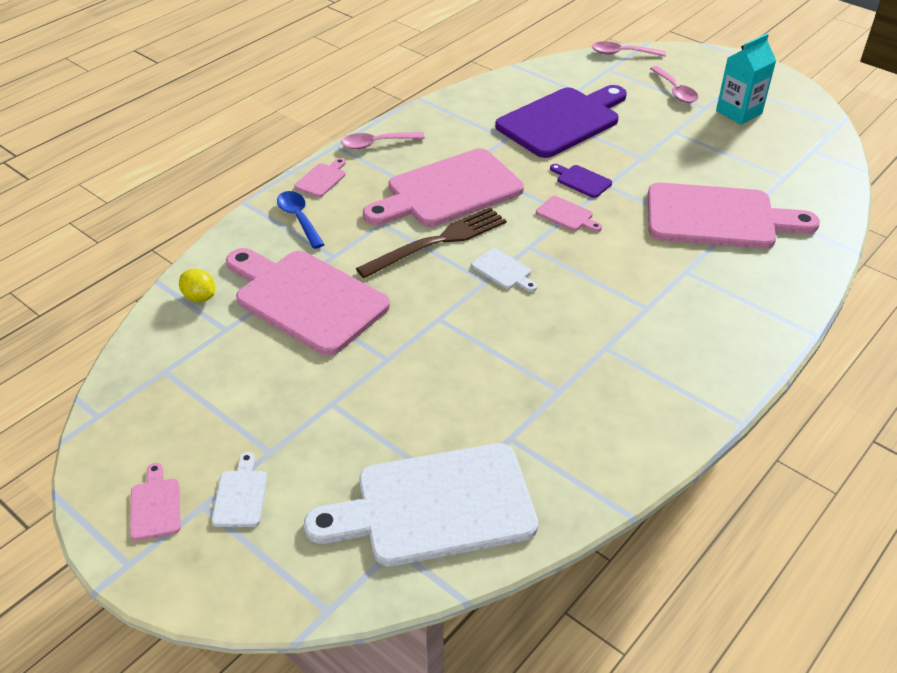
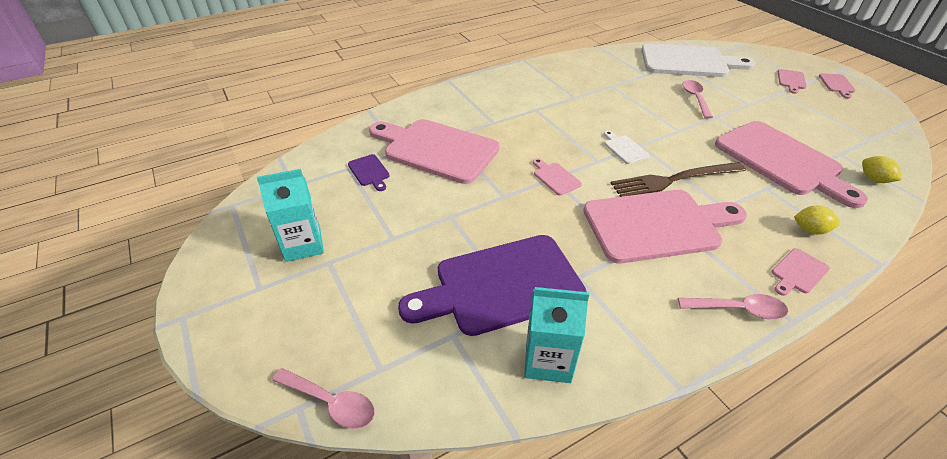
camera: 160 degrees left, 0 degrees up
white cutting board [212,452,267,527] -> pink cutting board [778,69,807,94]
blue spoon [277,191,325,249] -> yellow lemon [794,206,840,234]
purple cutting board [550,164,612,198] -> purple cutting board moved to [348,154,390,191]
pink spoon [650,66,698,103] -> pink spoon moved to [683,80,713,119]
none -> turquoise carton [524,287,589,383]

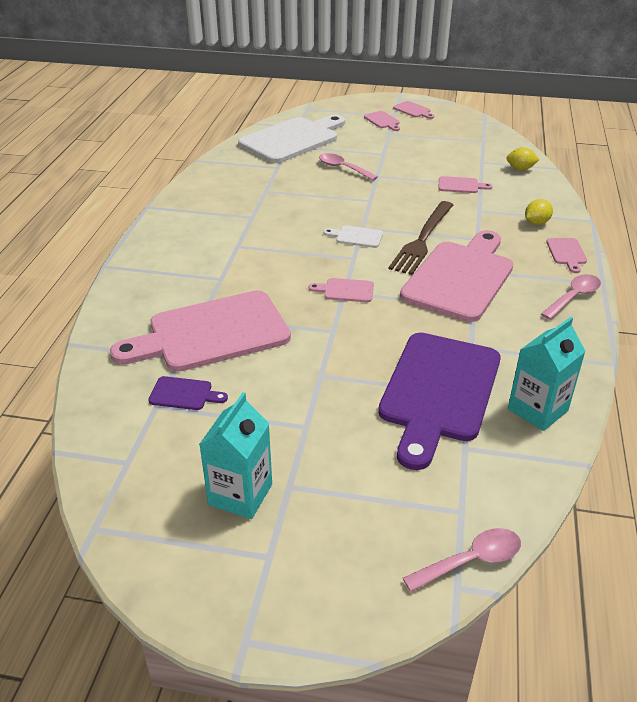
camera: 50 degrees left, 5 degrees down
pink cutting board [715,121,868,208] -> pink cutting board [439,176,492,193], size x0.41

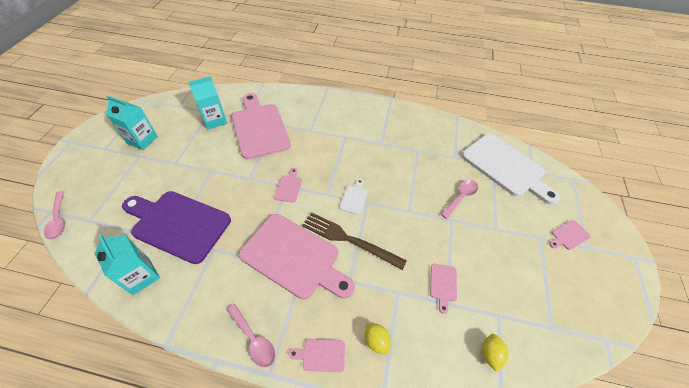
camera: 90 degrees right, 15 degrees up
purple cutting board [148,376,228,410] -> turquoise carton [188,76,227,129]
pink cutting board [393,101,434,119] -> none

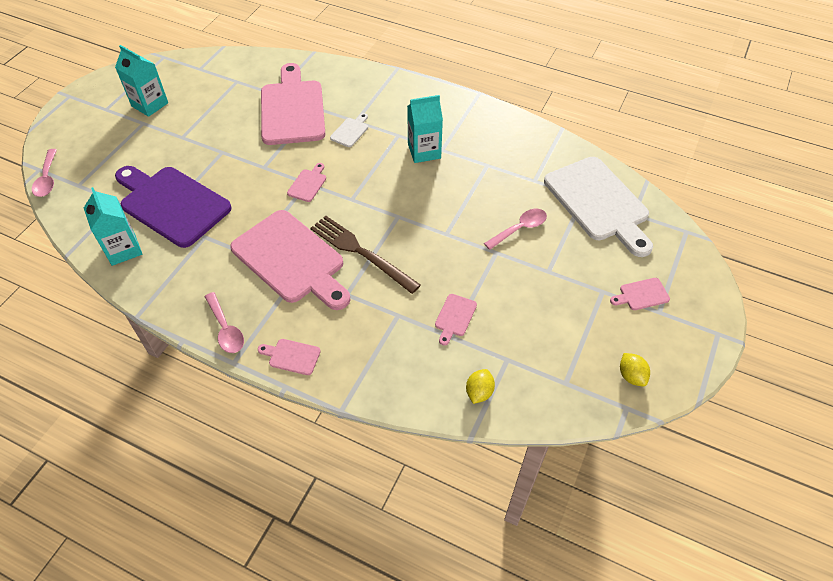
camera: 15 degrees right, 0 degrees up
turquoise carton [188,76,227,129] -> turquoise carton moved to [407,95,443,163]
white cutting board [339,179,368,215] -> white cutting board moved to [330,113,368,147]
yellow lemon [365,323,391,354] -> yellow lemon moved to [620,353,650,386]

